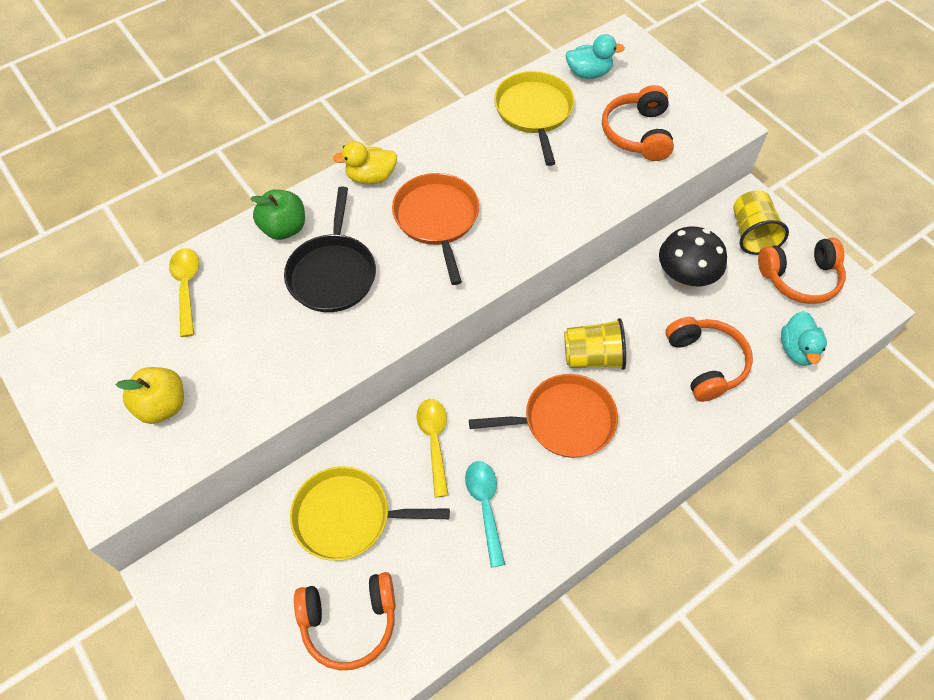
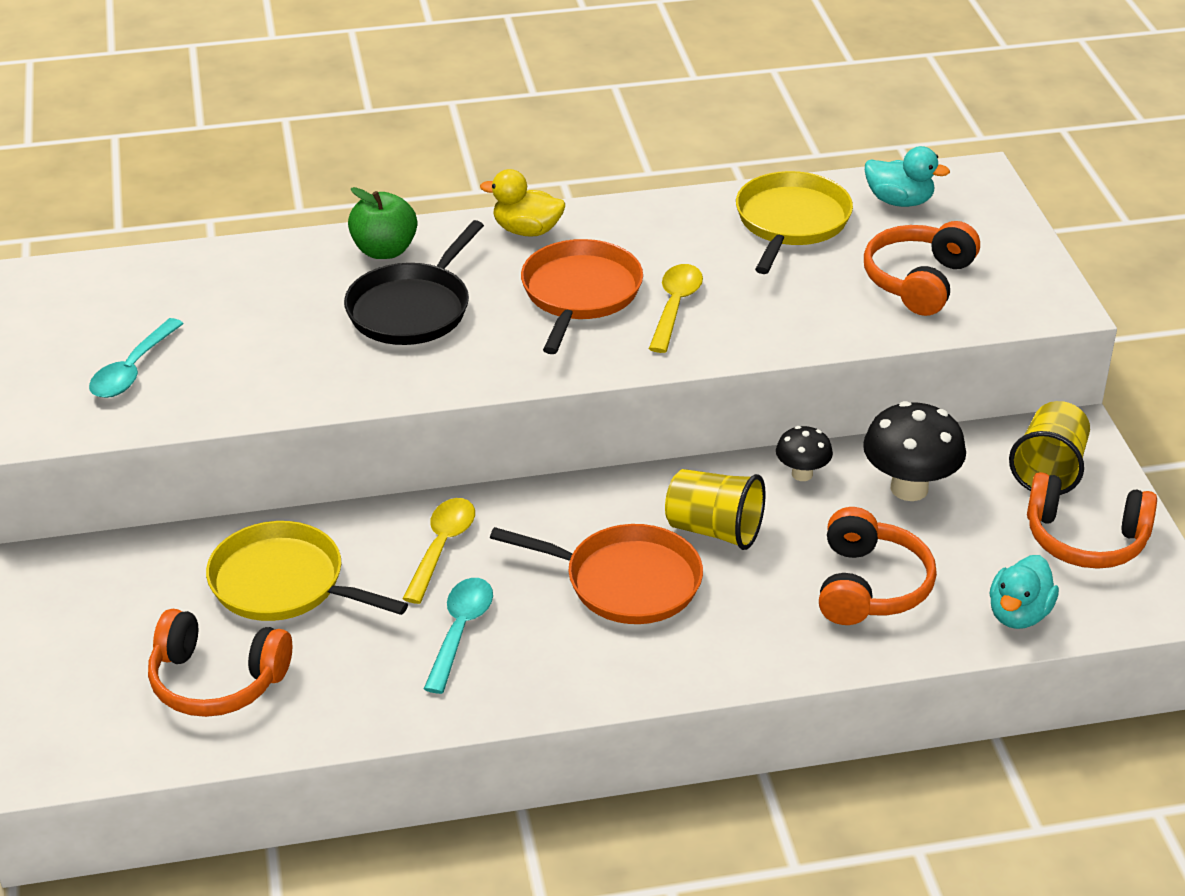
camera: 25 degrees right, 20 degrees down
yellow apple [116,367,184,424] -> turquoise spoon [89,318,184,398]
yellow spoon [169,248,199,337] -> yellow spoon moved to [649,264,703,353]
none -> black mushroom [776,426,833,481]

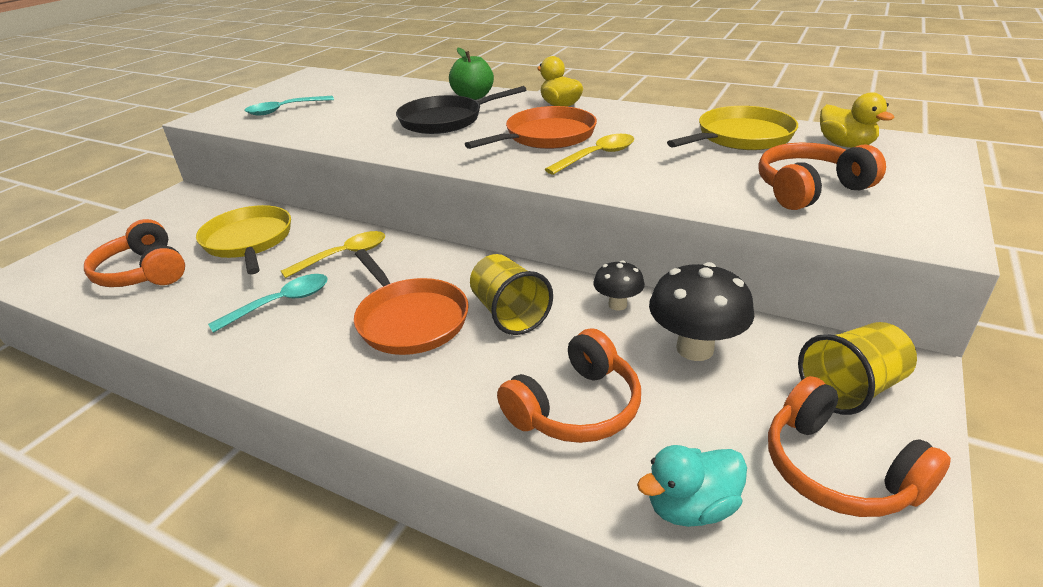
camera: 40 degrees right, 5 degrees down
turquoise duck [865,146,950,207] -> yellow duck [820,92,895,148]

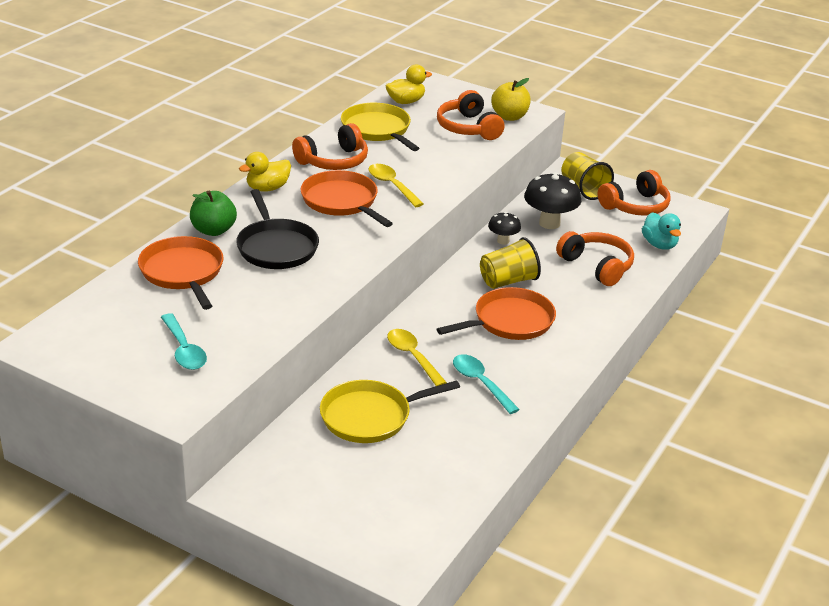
camera: 90 degrees left, 0 degrees up
orange headphones [84,219,185,287] -> orange headphones moved to [292,123,368,170]
none -> orange pan [138,236,224,310]
none -> yellow apple [491,78,531,121]

